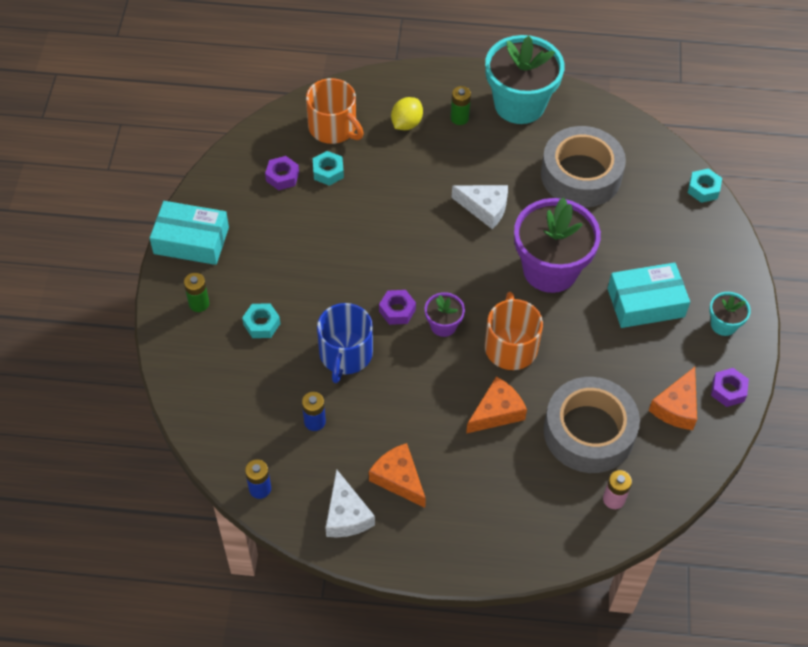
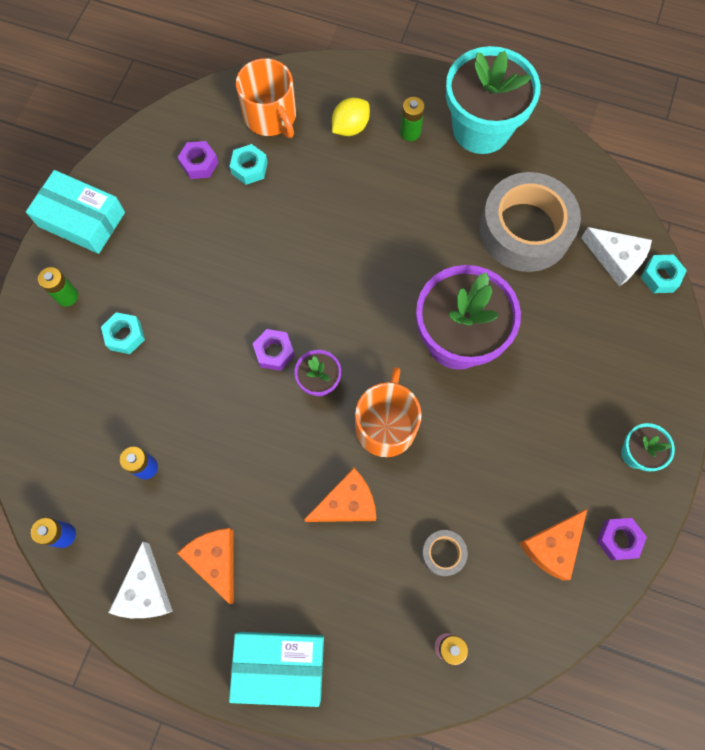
camera: 15 degrees right, 15 degrees up
blue mug [317,303,373,383] -> none
white cheese [452,185,508,229] -> white cheese moved to [581,227,652,286]
grey tape [544,377,640,473] -> grey tape [422,530,468,576], size x0.42
turquoise box [607,262,690,328] -> turquoise box moved to [229,632,324,707]

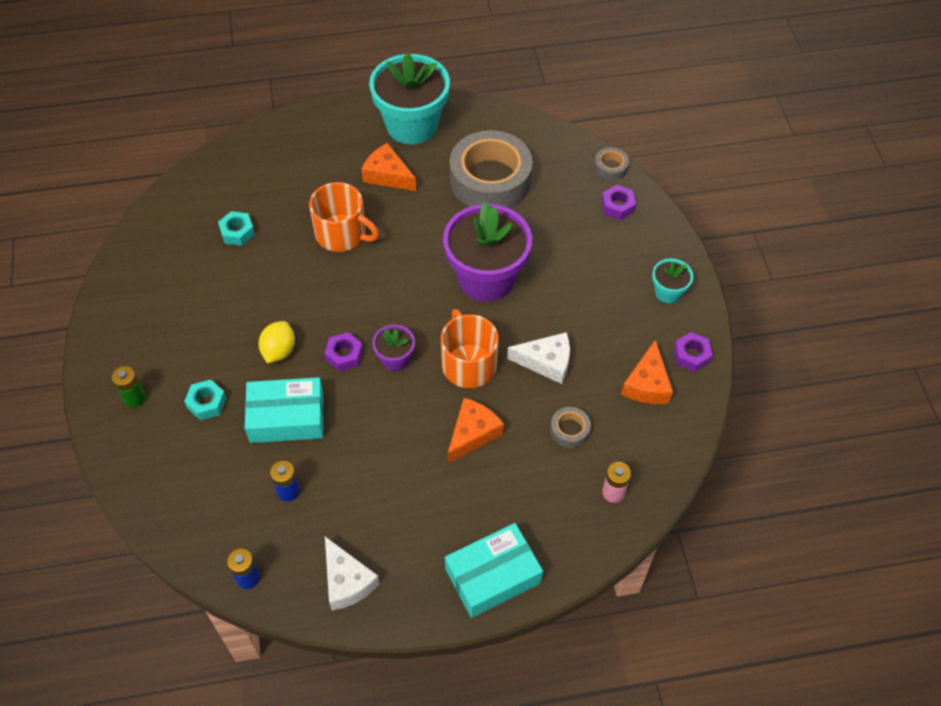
camera: 30 degrees left, 15 degrees down
turquoise box [26,170,125,254] -> turquoise box moved to [245,377,324,443]
purple nut [177,141,219,179] -> purple nut moved to [602,185,636,220]
orange cheese [177,528,234,604] -> orange cheese moved to [361,143,416,191]
orange mug [236,58,296,138] -> orange mug moved to [309,182,379,252]
yellow lemon [332,98,370,136] -> yellow lemon moved to [259,321,295,363]
green battery [400,97,425,141] -> none
white cheese [581,227,652,286] -> white cheese moved to [507,332,570,384]
turquoise nut [641,255,687,293] -> grey tape [594,147,629,181]

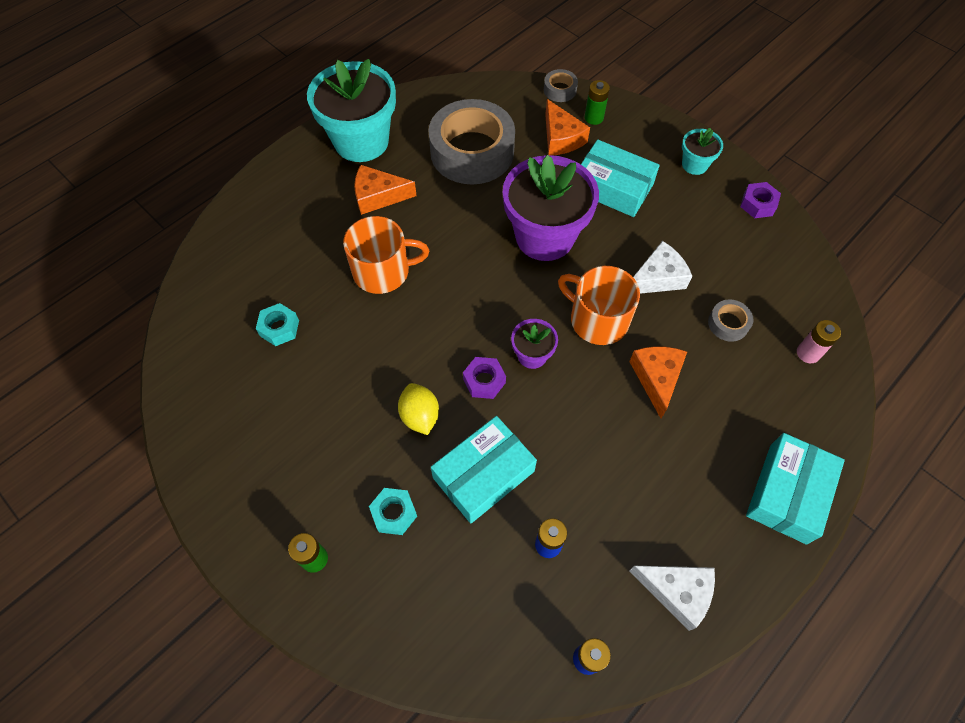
camera: 35 degrees left, 5 degrees up
purple nut [602,185,636,220] -> green battery [584,80,610,125]
orange cheese [622,340,673,404] -> orange cheese moved to [545,99,590,155]
none -> turquoise box [581,139,660,217]

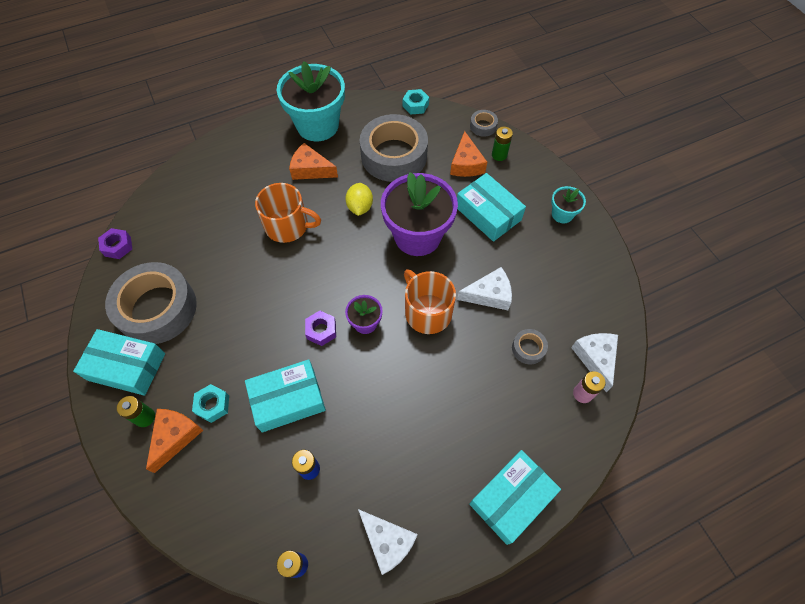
camera: 20 degrees right, 0 degrees up
turquoise nut [256,303,299,346] -> turquoise nut moved to [403,89,429,115]
yellow lemon [398,383,439,435] -> yellow lemon moved to [345,183,373,216]
orange cheese [629,346,687,418] -> orange cheese moved to [146,409,203,473]
purple nut [740,182,781,218] -> purple nut moved to [98,228,132,259]
none -> turquoise box [73,329,165,396]
none -> grey tape [105,262,197,344]
none -> white cheese [571,333,618,392]

